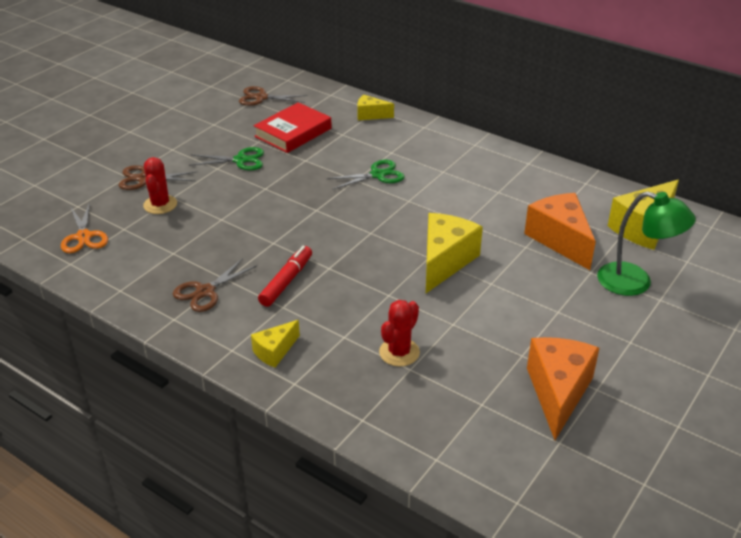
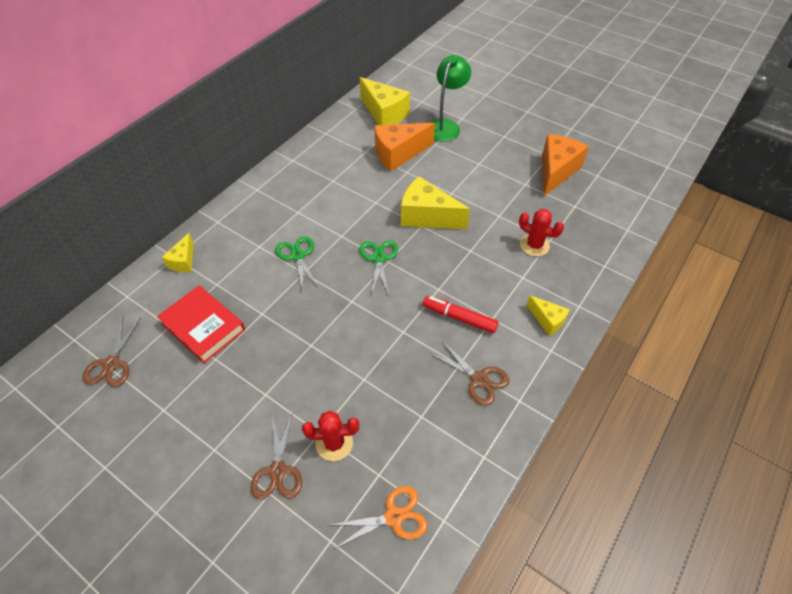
camera: 90 degrees left, 15 degrees up
green scissors [189,147,264,170] -> green scissors moved to [359,241,398,296]
orange cheese [527,337,599,440] -> orange cheese turned 105 degrees clockwise [542,134,589,196]

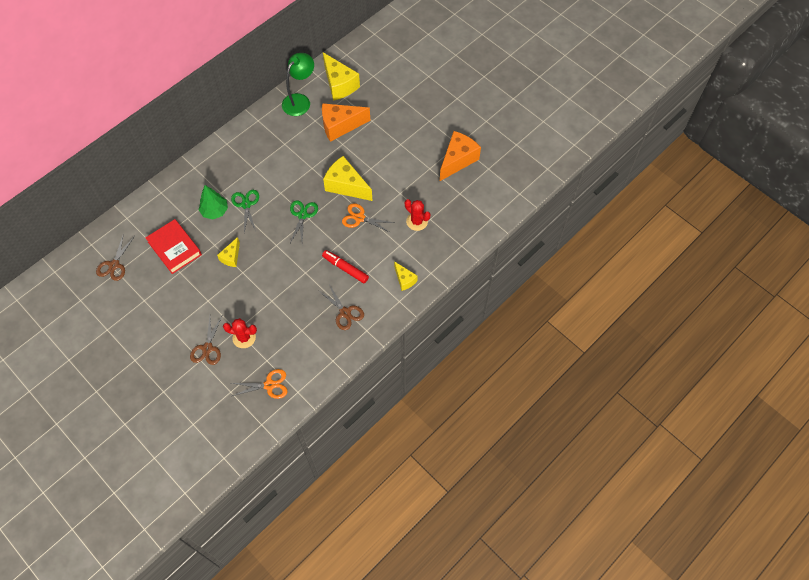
camera: 10 degrees right, 10 degrees up
yellow cheese [162,233,194,272] -> yellow cheese moved to [217,237,240,267]
green lamp [429,55,471,142] -> green lamp moved to [282,53,314,116]
none -> green tree [199,185,228,220]
none -> orange scissors [342,203,394,233]

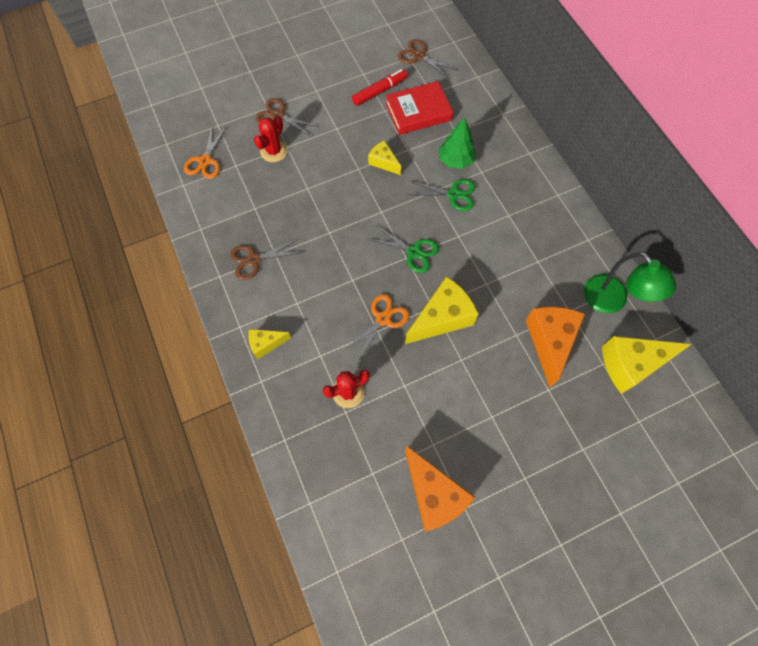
camera: 110 degrees right, 5 degrees up
red marker [322,250,369,283] -> red marker moved to [352,69,408,106]

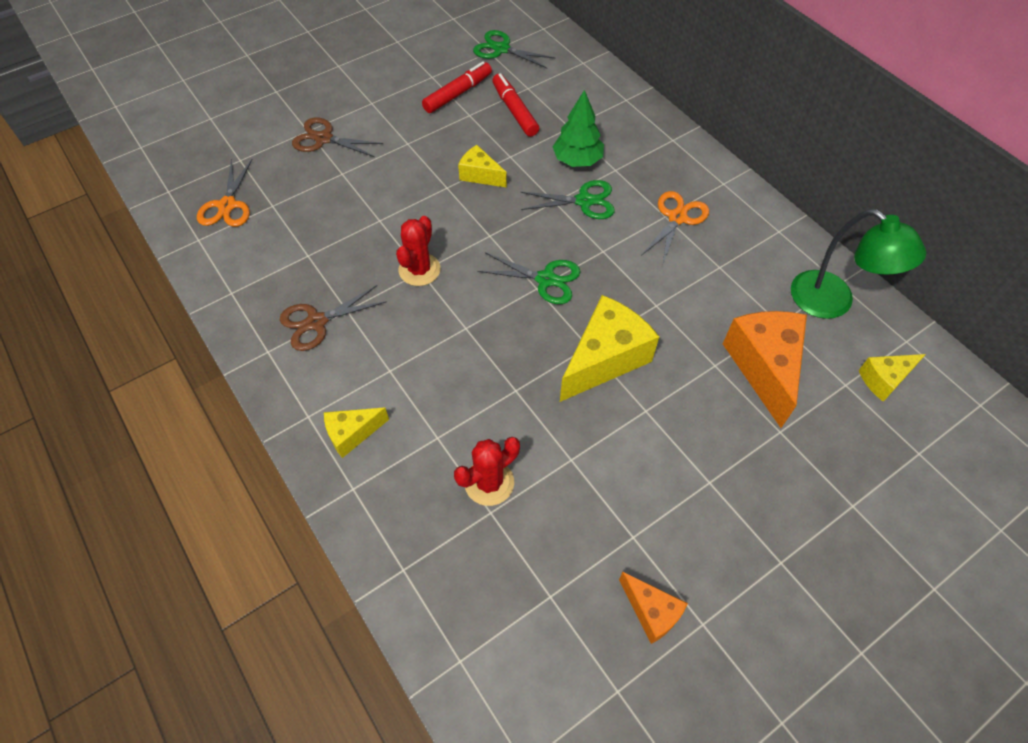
camera: 10 degrees left, 10 degrees down
red cactus [254,116,288,162] -> red cactus moved to [396,216,440,286]
orange scissors [344,294,409,361] -> orange scissors moved to [641,191,709,263]
red book [386,81,453,135] -> red marker [492,73,539,137]
brown scissors [398,39,457,79] -> green scissors [473,30,555,68]
orange cheese [405,446,476,532] -> orange cheese [619,572,688,644], size x0.54
yellow cheese [602,336,692,394] -> yellow cheese [859,354,926,402], size x0.54

